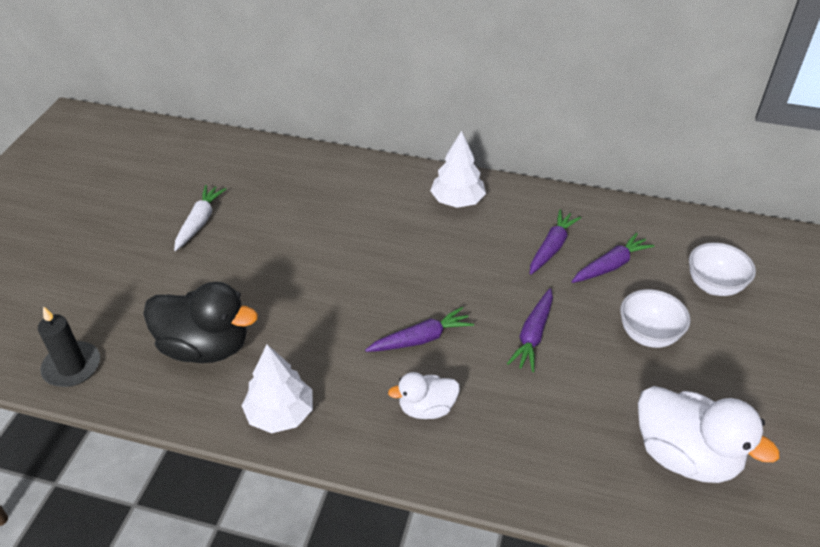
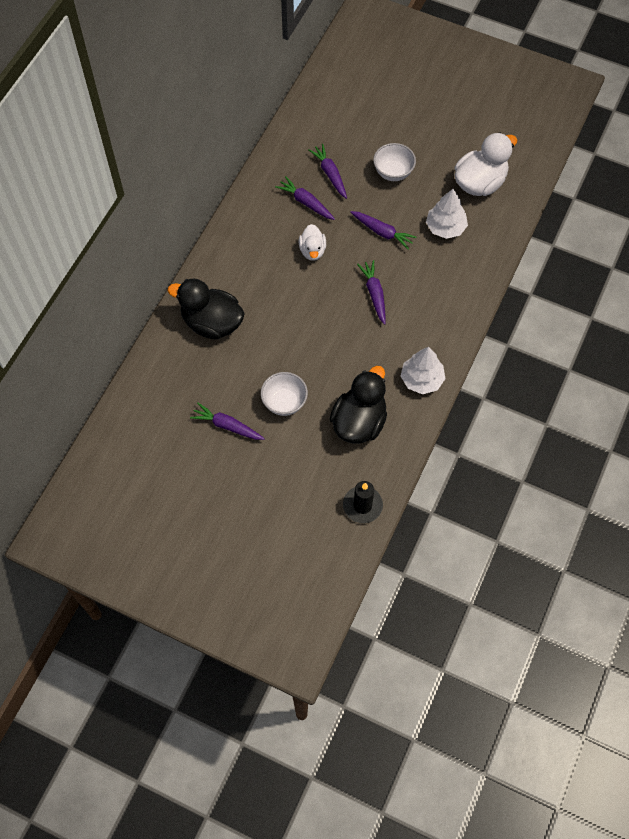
camera: 80 degrees left, 20 degrees up
white carrot [174,185,226,251] -> purple carrot [190,403,265,440]
white duck [388,372,460,419] -> white duck moved to [299,224,326,261]
white tree [430,131,486,208] -> white tree moved to [426,189,468,239]
white bowl [689,243,756,296] -> white bowl moved to [261,372,308,416]
none -> black duck [168,279,245,340]

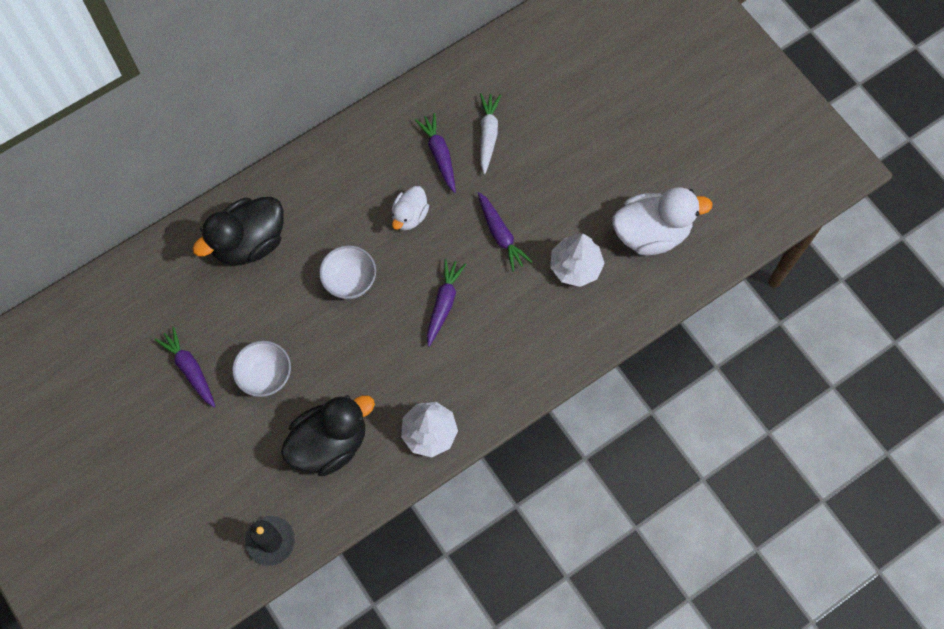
camera: 30 degrees right, 5 degrees up
black duck [168,279,245,340] -> black duck turned 90 degrees counterclockwise [193,197,284,265]
purple carrot [308,144,347,199] -> white carrot [480,93,501,174]
white bowl [373,143,416,181] -> white bowl moved to [319,245,376,299]

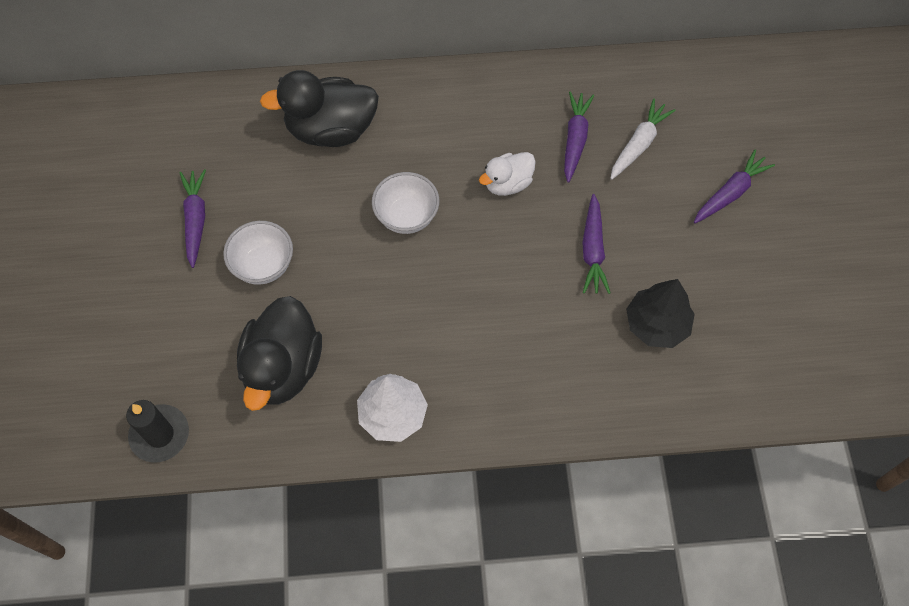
camera: 30 degrees right, 5 degrees down
black duck [281,395,375,476] -> black duck turned 105 degrees clockwise [237,296,322,411]
purple carrot [427,259,466,347] -> purple carrot moved to [694,150,775,224]
white tree [550,234,605,287] -> black tree [626,279,695,348]
white duck [612,187,713,255] -> none

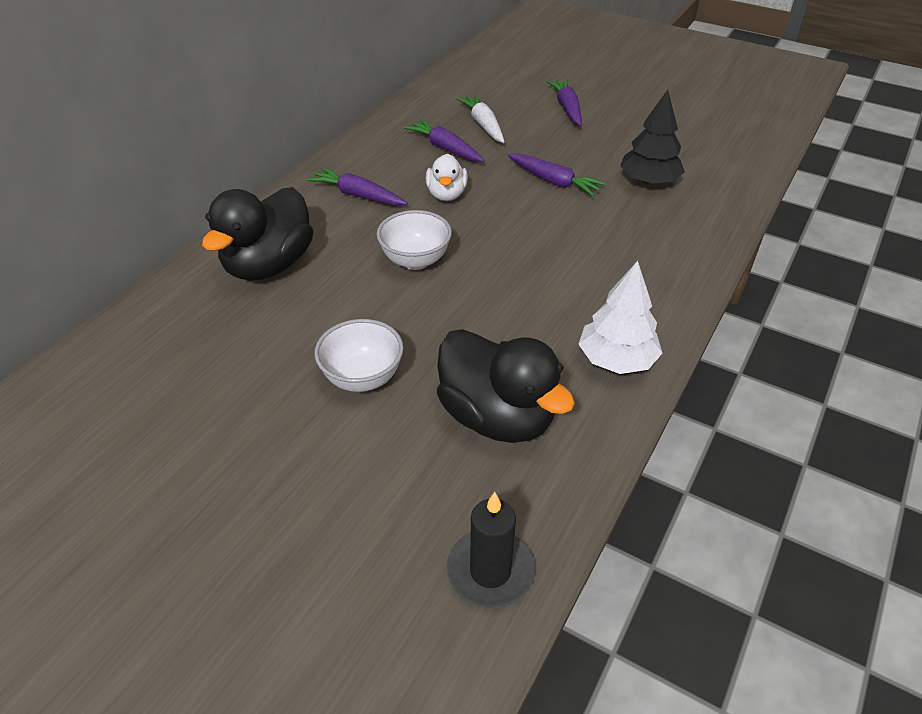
camera: 55 degrees left, 20 degrees down
purple carrot [180,169,206,268] -> purple carrot moved to [307,167,407,206]

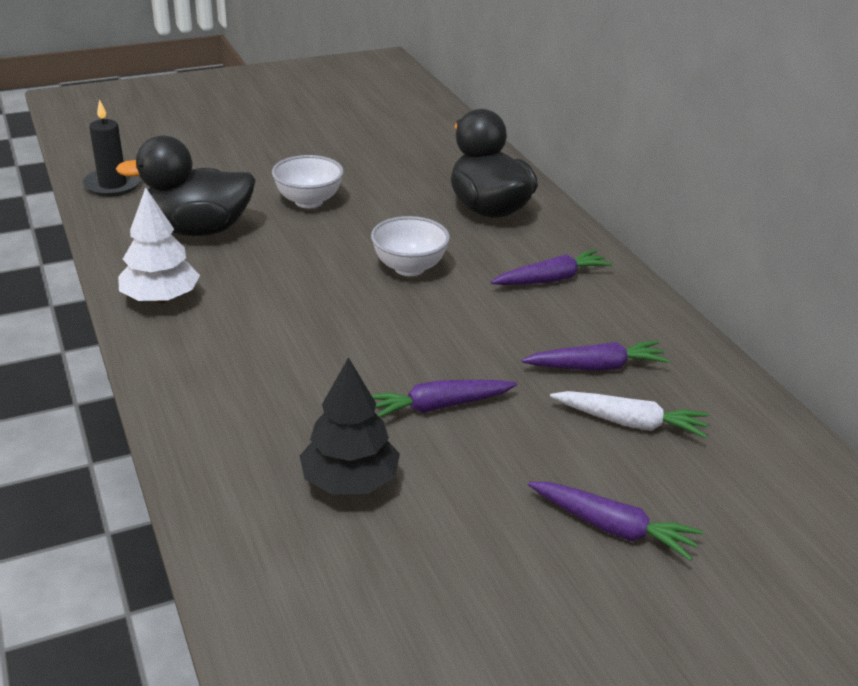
camera: 125 degrees right, 10 degrees down
white duck [426,154,468,201] -> none

